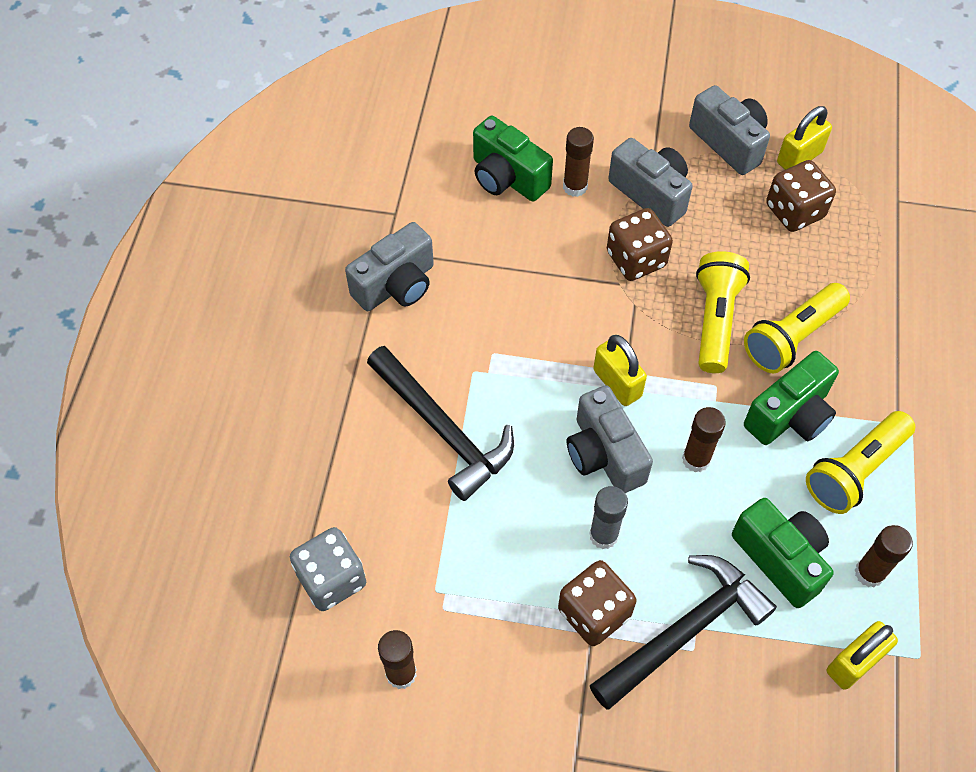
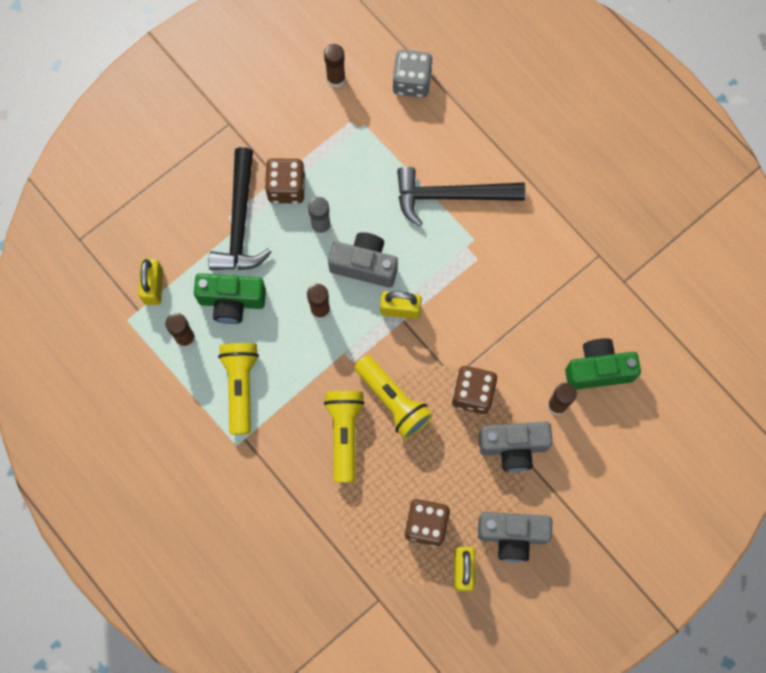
camera: 130 degrees right, 15 degrees up
grey camera [345,222,434,311] -> none
green camera [744,351,839,445] -> none

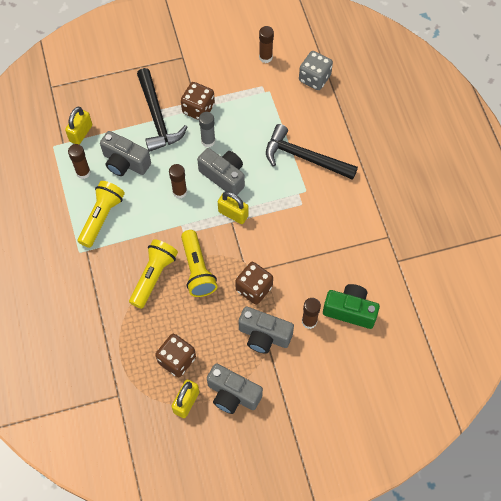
camera: 25 degrees right, 10 degrees down
green camera [194,273,266,324] -> grey camera [100,131,151,176]
black hammer [208,147,272,270] -> black hammer turned 45 degrees counterclockwise [137,68,187,152]

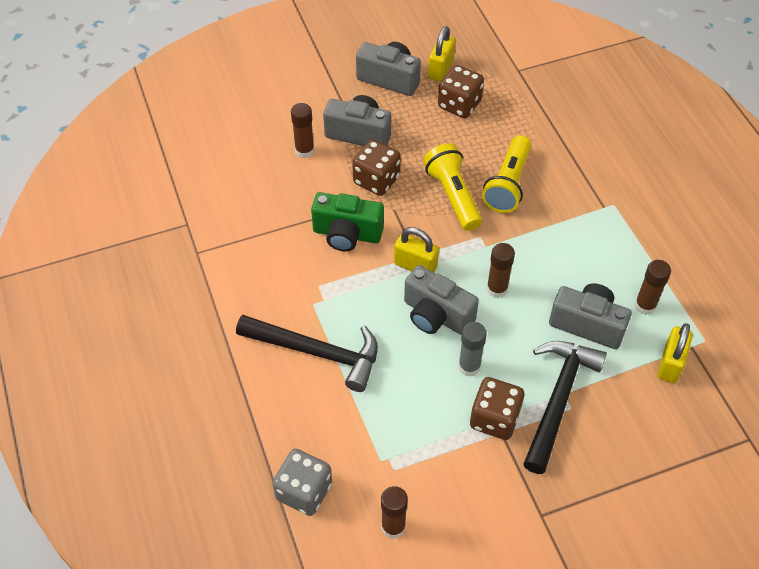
camera: 175 degrees right, 10 degrees down
yellow flashlight [78,181,125,248] -> none
black hammer [137,68,187,152] -> black hammer turned 45 degrees clockwise [524,341,607,474]
green camera [323,284,380,329] -> green camera moved to [311,192,384,251]

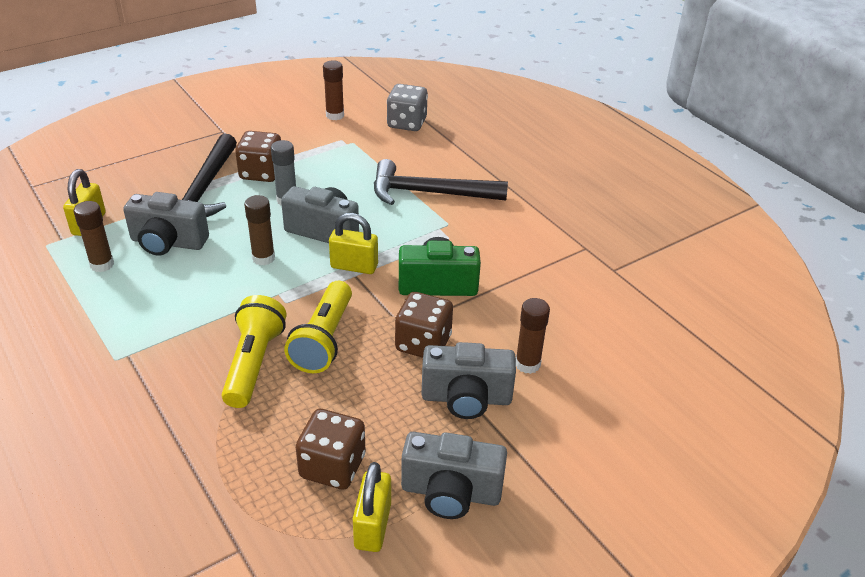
camera: 165 degrees right, 15 degrees down
yellow flashlight [423,143,482,231] -> yellow flashlight turned 45 degrees clockwise [284,281,352,373]

